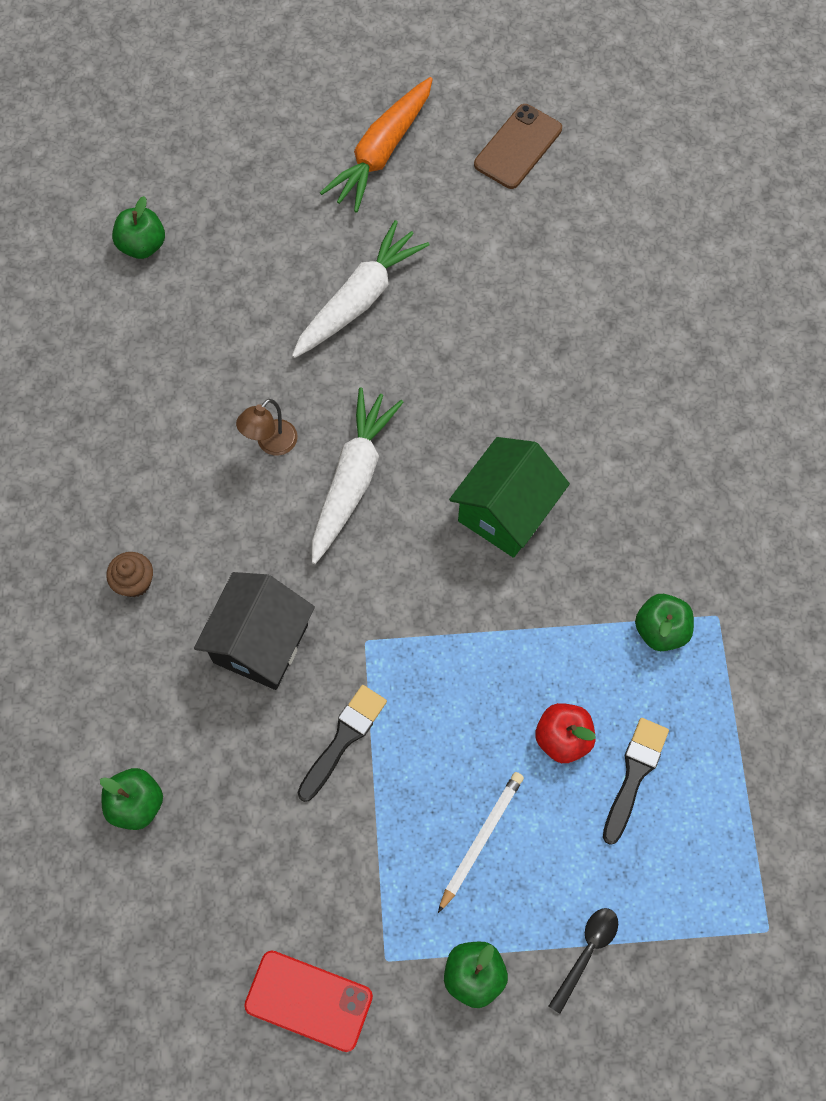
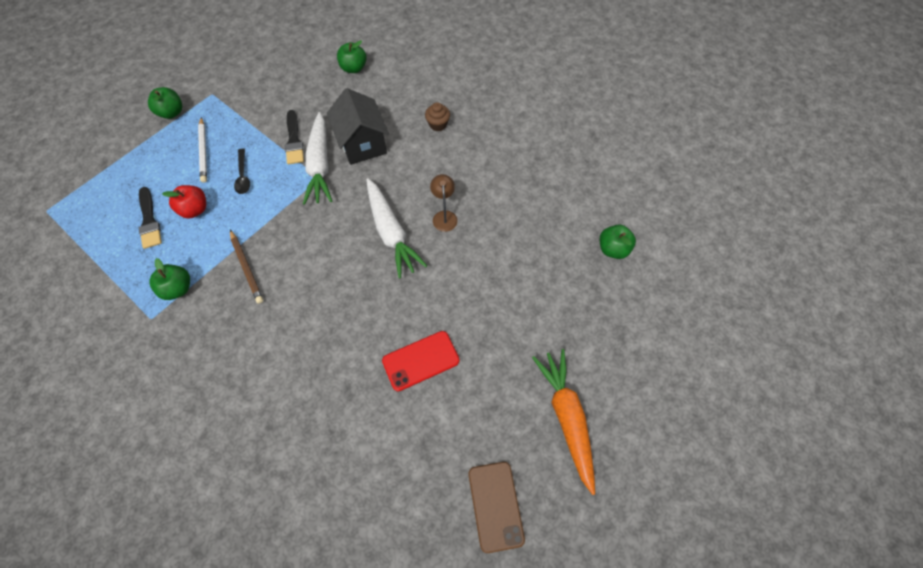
camera: 135 degrees right, 5 degrees down
red phone [244,950,373,1052] -> red phone moved to [382,331,460,391]
white carrot [292,220,429,358] -> white carrot moved to [303,112,332,205]
green house [449,437,570,558] -> none
black spoon [549,908,618,1014] -> black spoon moved to [234,148,250,194]
none -> brown pencil [230,230,263,304]

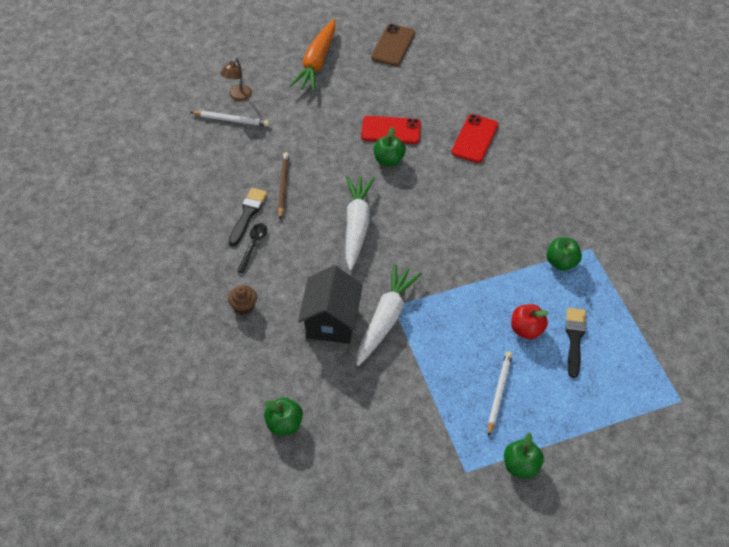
camera: 150 degrees left, 10 degrees down
brown pencil [230,230,263,304] -> brown pencil moved to [278,152,289,219]
black spoon [234,148,250,194] -> black spoon moved to [237,223,267,273]
black brush [285,110,304,164] -> black brush moved to [229,188,267,246]
brown lamp [430,174,458,232] -> brown lamp moved to [220,58,252,101]
green apple [600,225,636,259] -> green apple moved to [374,127,406,166]
none -> white pencil [191,111,269,127]
none -> red phone [451,114,498,163]

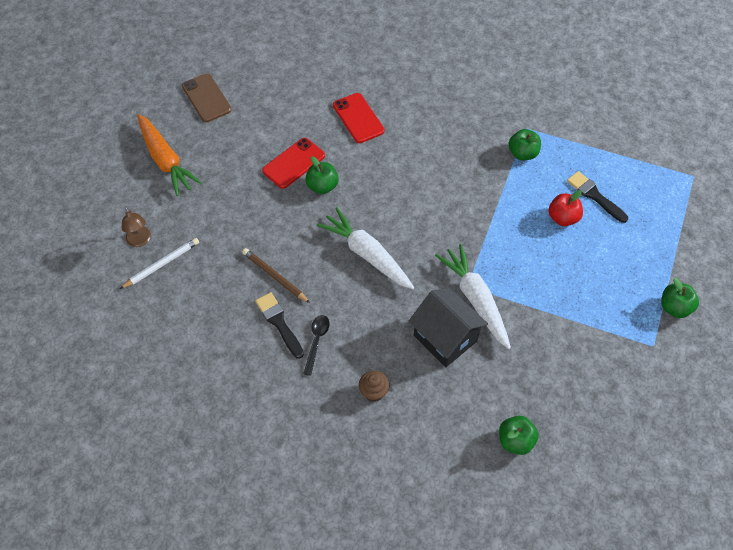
camera: 50 degrees left, 5 degrees up
black spoon [237,223,267,273] -> black spoon turned 45 degrees clockwise [303,315,330,376]
white pencil [488,352,512,437] -> none

